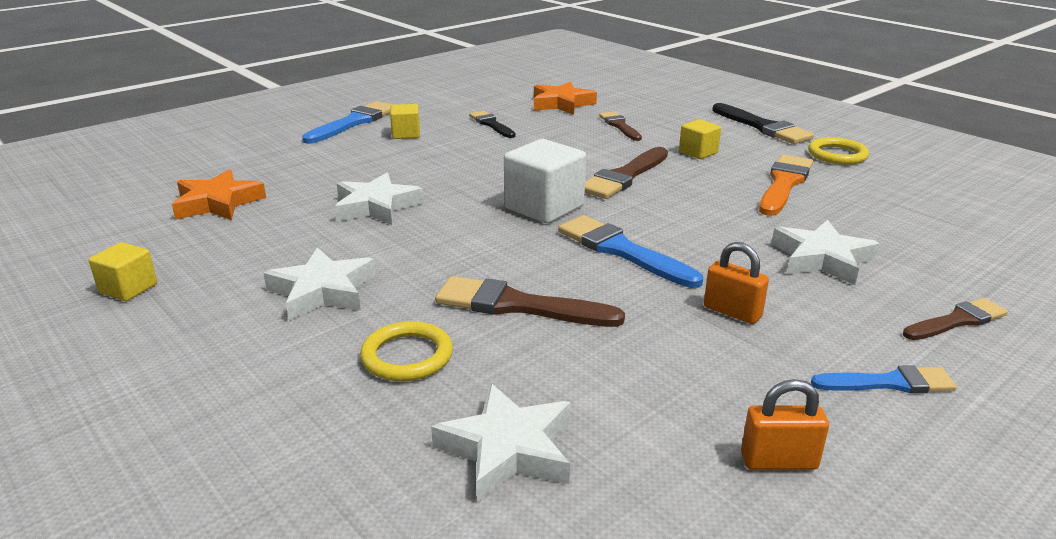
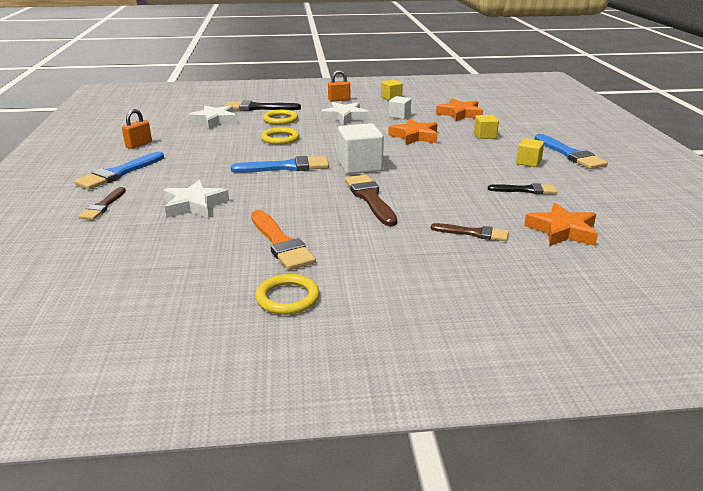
camera: 125 degrees right, 0 degrees up
white star [335,173,423,225] -> orange star [388,119,438,145]
brown brush [435,276,625,327] -> yellow ring [261,127,299,145]
yellow cube [679,119,721,159] -> yellow cube moved to [474,115,499,139]
orange padlock [704,242,769,324] -> orange padlock moved to [328,70,350,102]
black brush [712,103,814,144] -> black brush moved to [225,100,301,111]
blue brush [811,365,957,393] -> blue brush [74,152,164,190], size x1.57
none -> white cube [389,96,411,119]

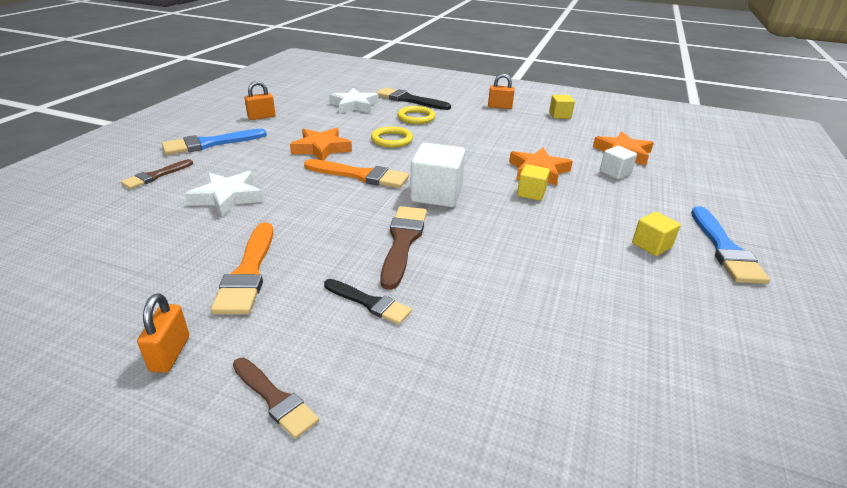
camera: 25 degrees right, 5 degrees up
blue brush [231,156,329,173] -> orange brush [304,159,409,188]
yellow ring [255,274,320,315] -> orange padlock [137,293,189,373]
white star [321,102,368,125] -> none
white cube [389,96,411,119] -> white cube moved to [600,146,637,179]
brown brush [430,223,509,241] -> brown brush moved to [233,358,319,439]
yellow cube [474,115,499,139] -> yellow cube moved to [517,164,550,201]
black brush [488,183,557,194] -> black brush moved to [324,279,412,325]
orange star [524,203,598,246] -> orange star moved to [290,128,352,160]

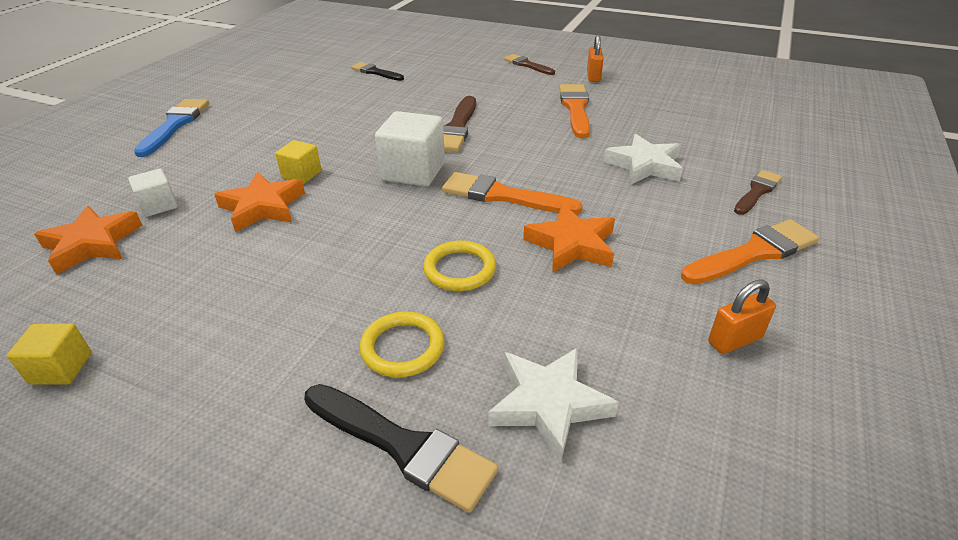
camera: 175 degrees left, 5 degrees up
blue brush [162,129,267,155] -> orange brush [681,219,819,284]
black brush [324,279,412,325] -> black brush moved to [351,62,404,81]
orange padlock [488,74,515,109] -> none
yellow cube [632,212,681,256] -> none

